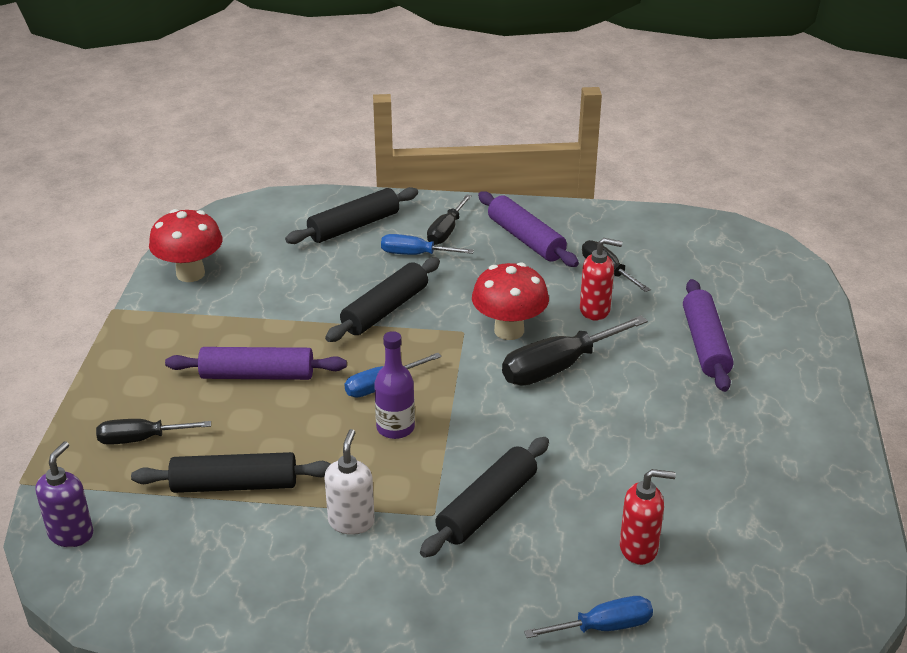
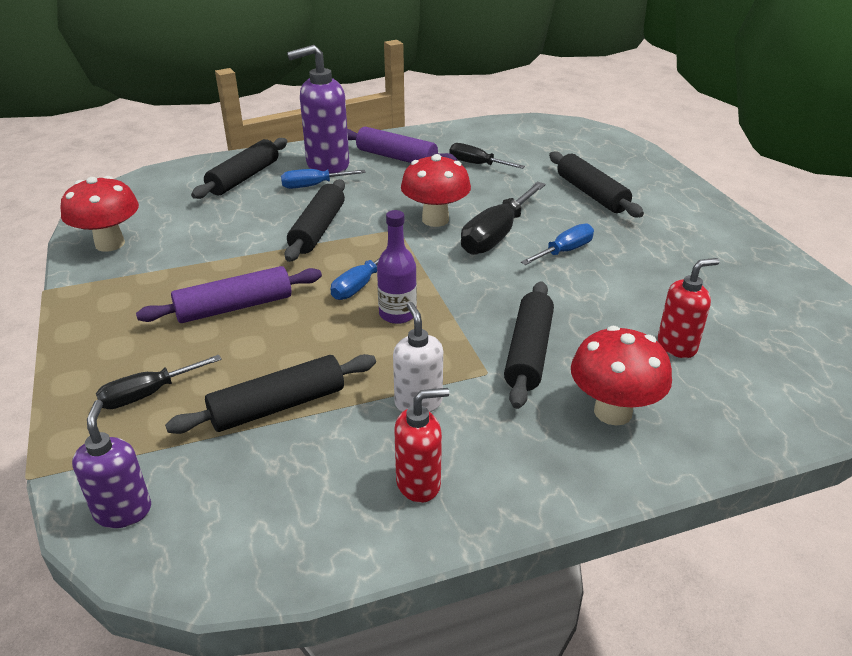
camera: 25 degrees left, 0 degrees up
black screwdriver [427,194,472,245] -> purple soap dispenser [287,45,349,174]
blue screwdriver [524,596,653,638] -> blue screwdriver moved to [521,224,594,265]
red soap dispenser [580,238,623,320] -> red soap dispenser moved to [394,388,449,503]
purple rolling pin [683,279,733,392] -> black rolling pin [549,151,644,217]
none -> red mushroom [571,326,672,425]

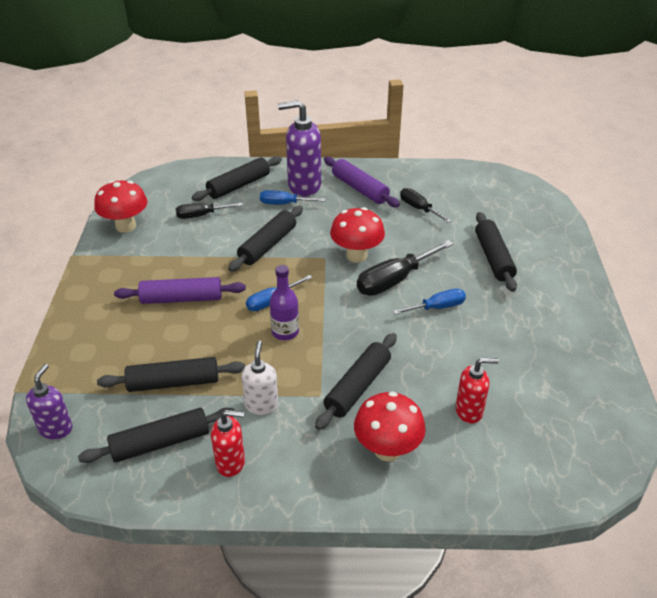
camera: 20 degrees right, 5 degrees up
black screwdriver [96,355,222,409] -> black screwdriver moved to [176,203,243,219]
none -> black rolling pin [78,408,235,463]

